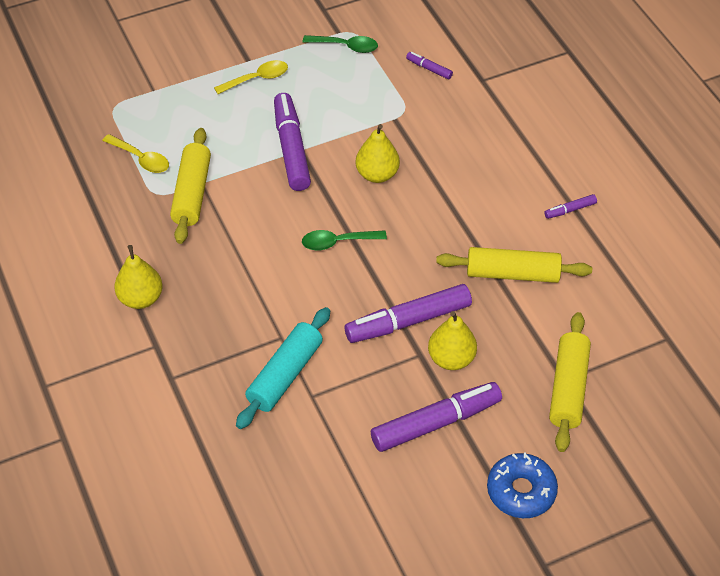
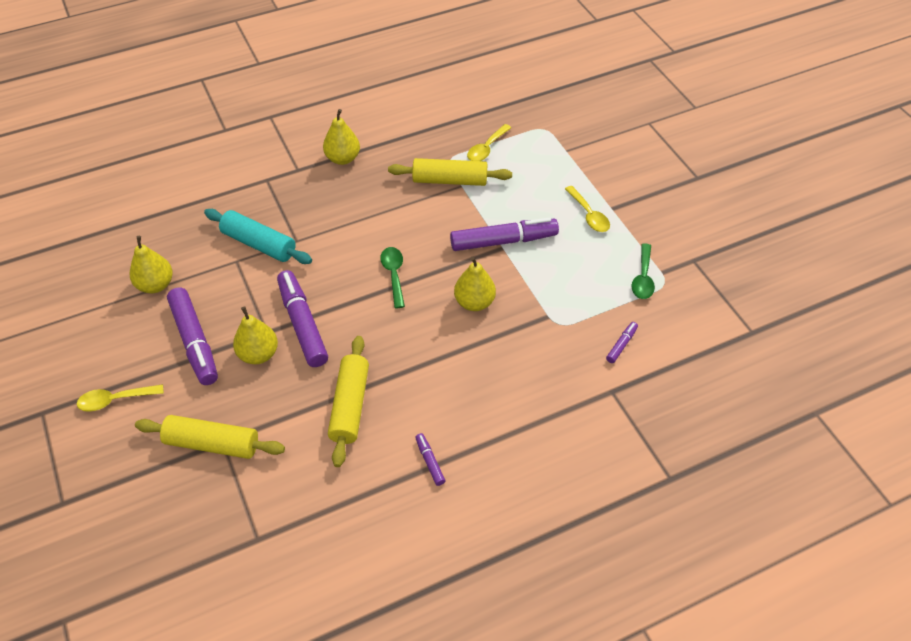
camera: 90 degrees right, 0 degrees up
blue donut [487,453,558,518] -> yellow spoon [77,384,164,412]
none -> yellow pear [130,236,173,293]

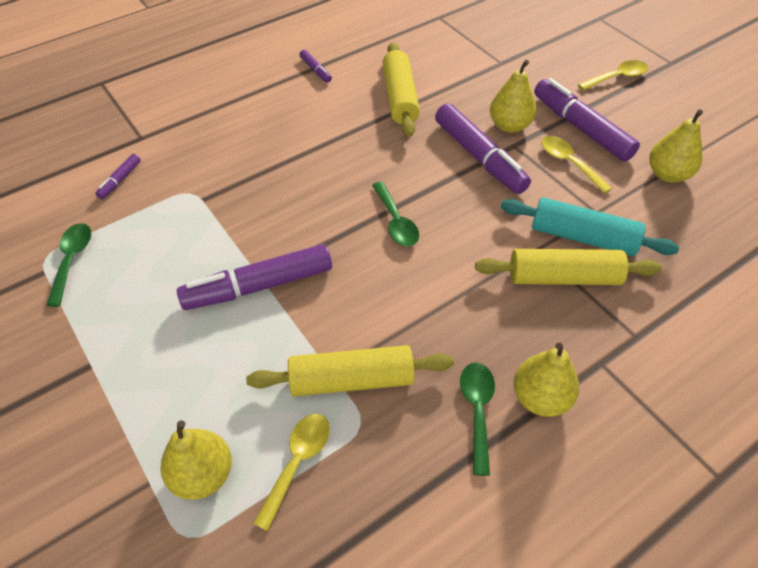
camera: 170 degrees right, 0 degrees up
yellow rolling pin [135,415,285,459] -> yellow rolling pin moved to [475,249,662,285]
yellow pear [454,257,496,311] -> yellow pear moved to [160,420,232,499]
yellow spoon [565,186,610,232] -> yellow spoon moved to [541,136,612,194]
none -> green spoon [460,362,495,476]

